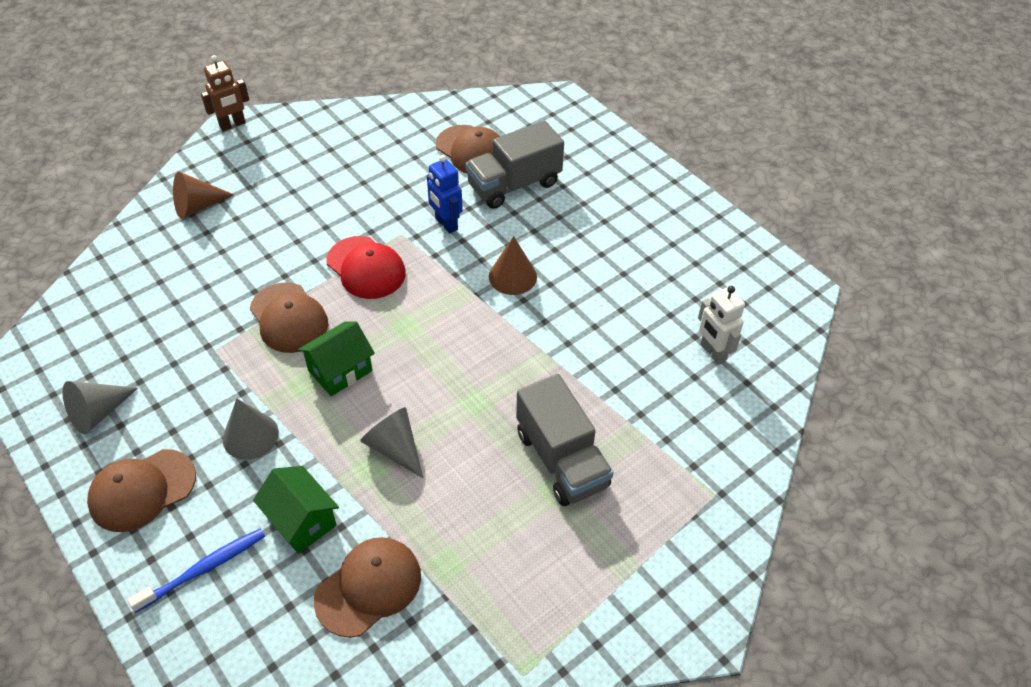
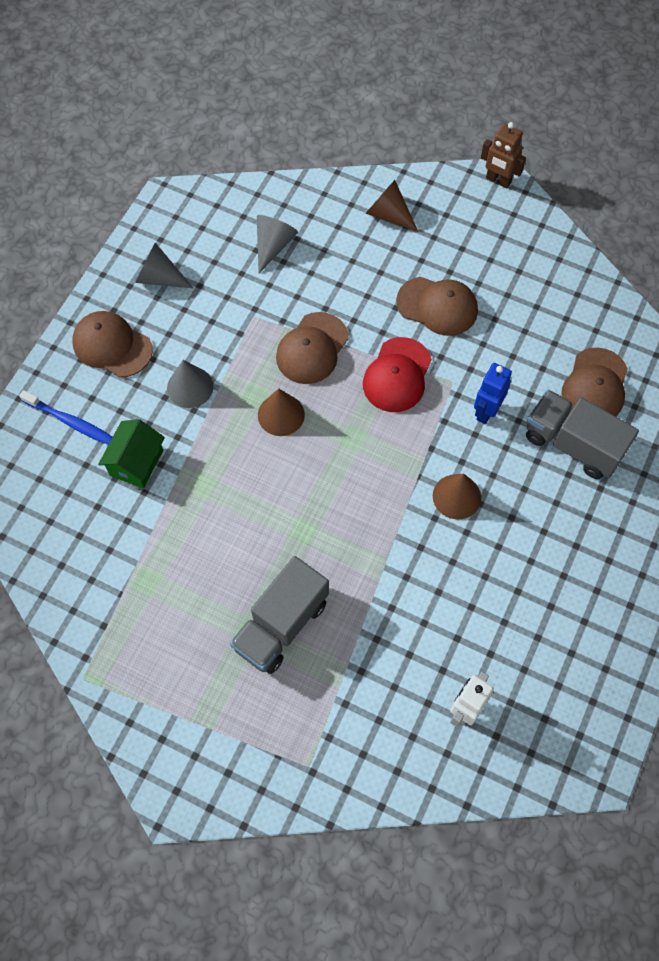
camera: 65 degrees right, 15 degrees up
green house [298,322,375,396] -> brown cone [258,389,305,436]
brown cap [314,537,421,638] -> brown cap moved to [396,277,478,336]
grey cone [360,407,423,478] -> grey cone moved to [257,215,298,273]

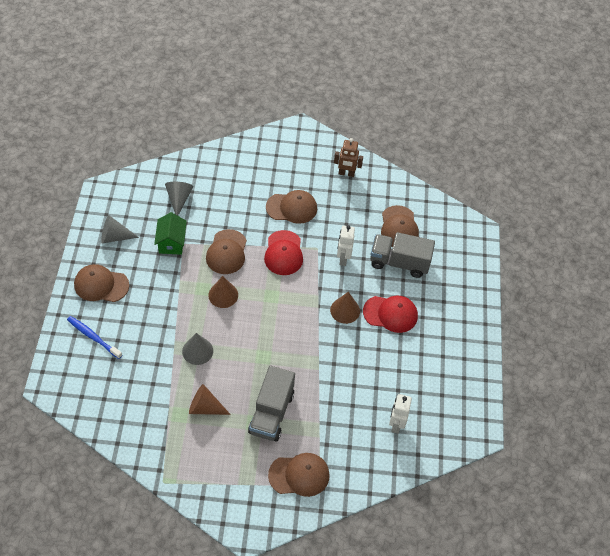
camera: 25 degrees left, 10 degrees down
blue toothbrush [19,390,112,445] -> blue toothbrush turned 150 degrees counterclockwise [67,316,122,359]
green house [98,419,165,489] -> green house moved to [154,212,187,255]
grey cone [167,360,214,408] -> grey cone moved to [182,333,213,365]
brown cone [366,180,418,232] -> brown cone moved to [189,384,231,415]
blue robot [474,363,512,424] -> white robot [337,225,355,266]
brown robot [481,122,526,188] -> brown robot moved to [334,138,363,177]
none -> brown cap [268,453,330,497]
none -> red cap [363,295,418,333]

